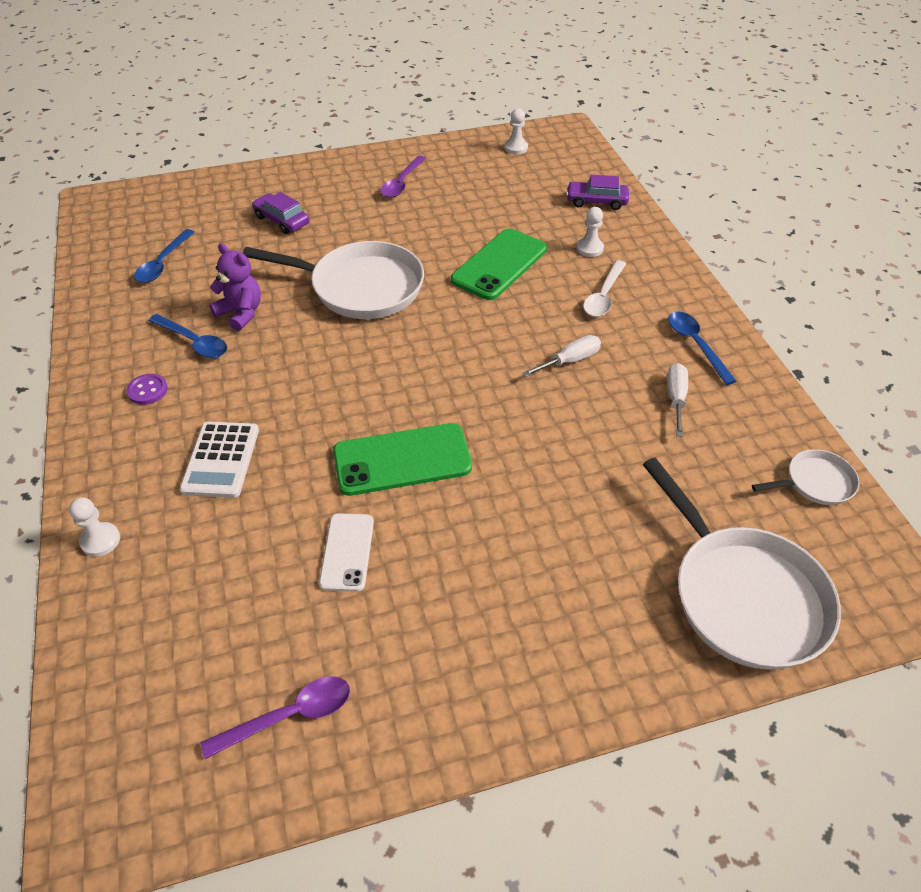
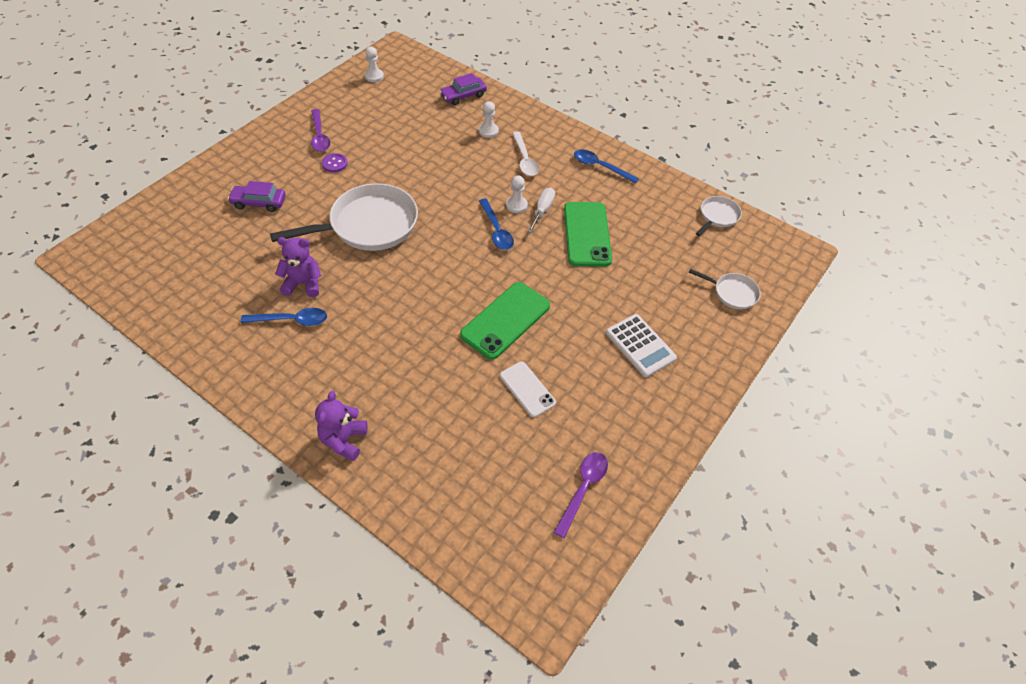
camera: 40 degrees left, 5 degrees up
white pawn [69,498,120,557] -> white pawn moved to [506,176,528,213]
purple button [126,374,168,405] -> purple button moved to [322,153,348,172]
blue spoon [134,229,194,283] -> blue spoon moved to [479,198,514,250]
white calculator [179,422,259,498] -> white calculator moved to [606,314,677,377]
green phone [451,229,547,300] -> green phone moved to [564,202,612,266]
white pan [642,457,841,670] -> white pan [689,269,761,309], size x0.49
white screwdriver [667,363,688,437] -> none
none -> purple teddy bear [315,391,367,461]

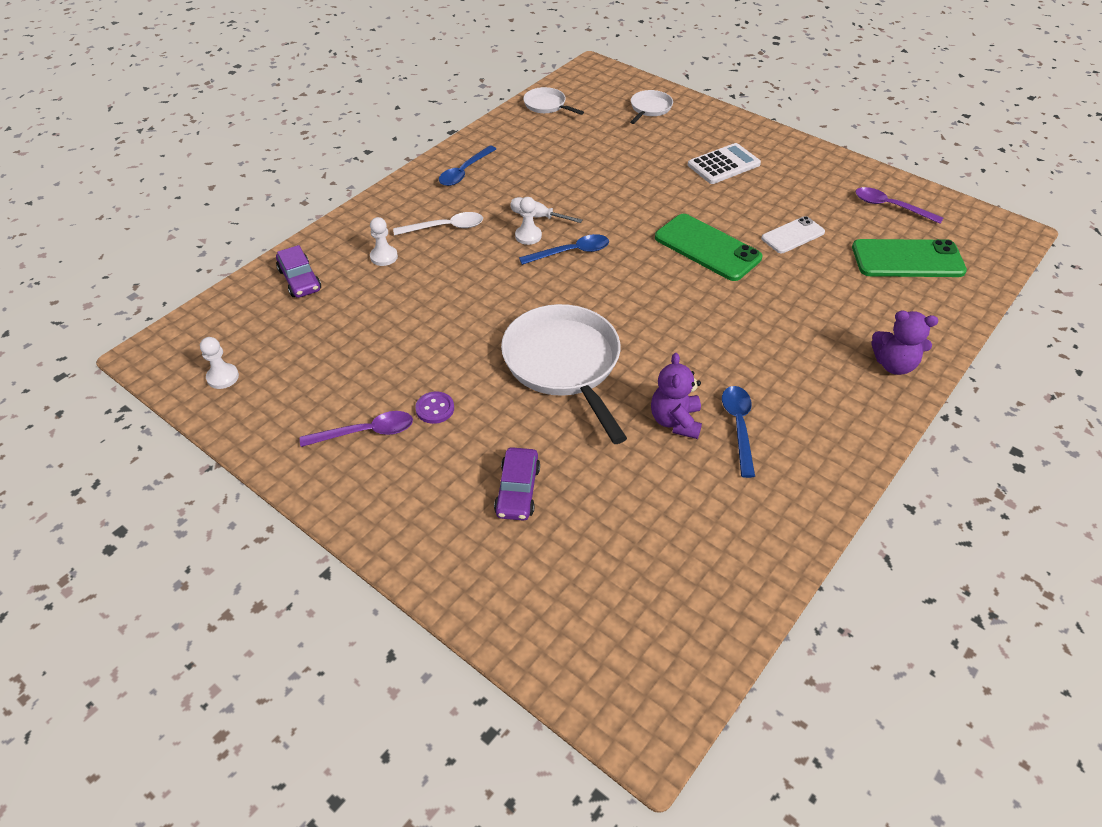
camera: 85 degrees left, 5 degrees down
green phone [564,202,612,266] -> green phone moved to [852,239,967,277]

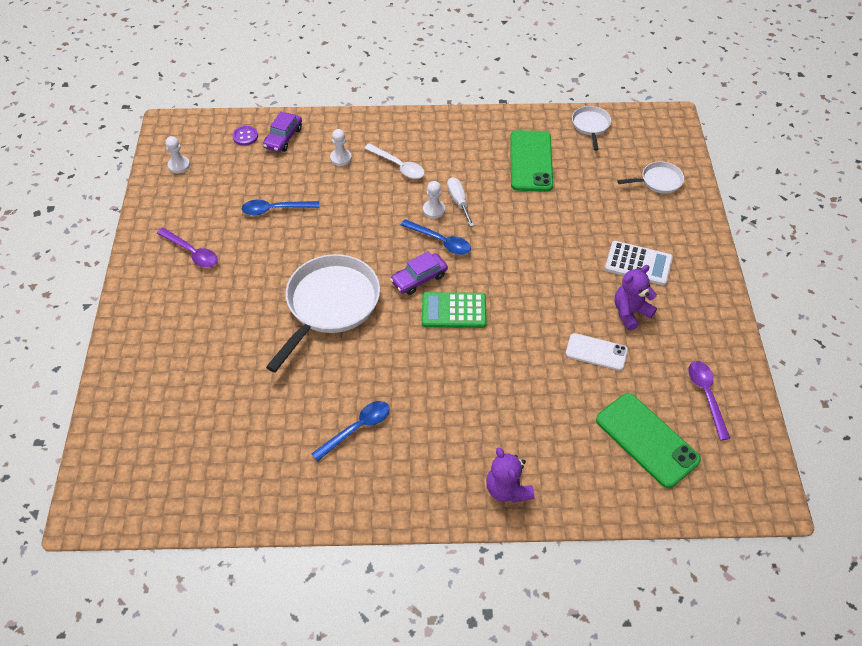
camera: 50 degrees right, 5 degrees up
purple button [415,392,454,424] -> purple button moved to [232,126,258,146]
blue spoon [439,145,496,186] -> blue spoon moved to [242,200,319,215]
purple car [494,447,540,521] -> purple car moved to [390,251,448,295]
purple teddy bear [651,353,702,439] -> purple teddy bear moved to [615,265,657,331]
green phone [655,214,762,281] -> green phone moved to [510,130,553,192]
none -> green calculator [422,292,487,328]

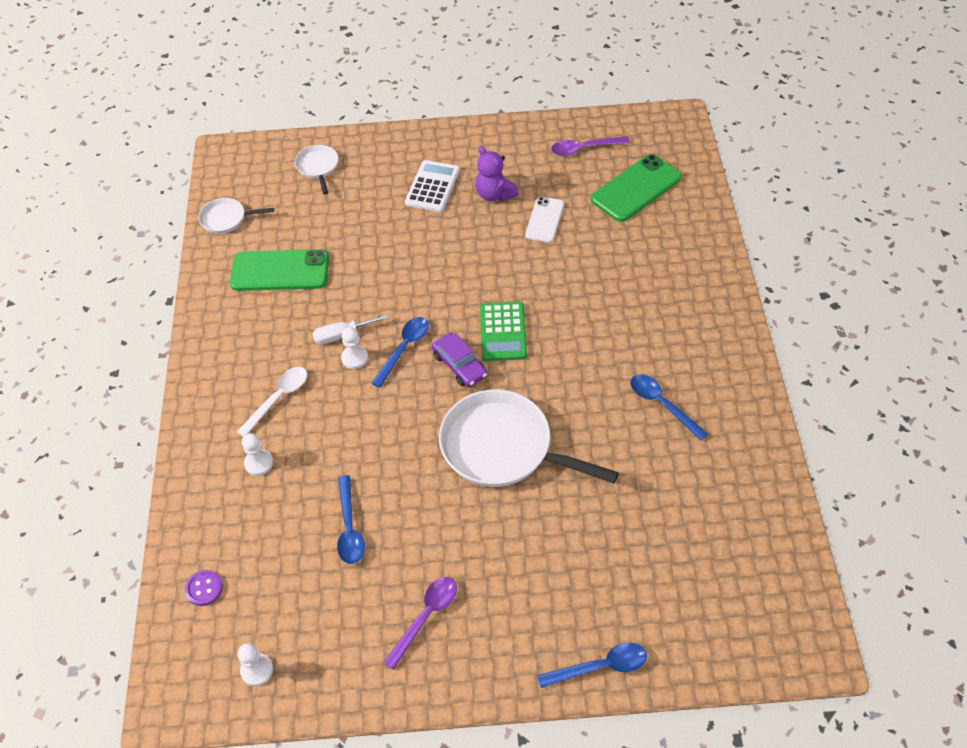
camera: 90 degrees left, 0 degrees up
purple car [263,112,302,152] -> none
purple teddy bear [486,447,535,503] -> none
none -> blue spoon [537,643,647,688]

